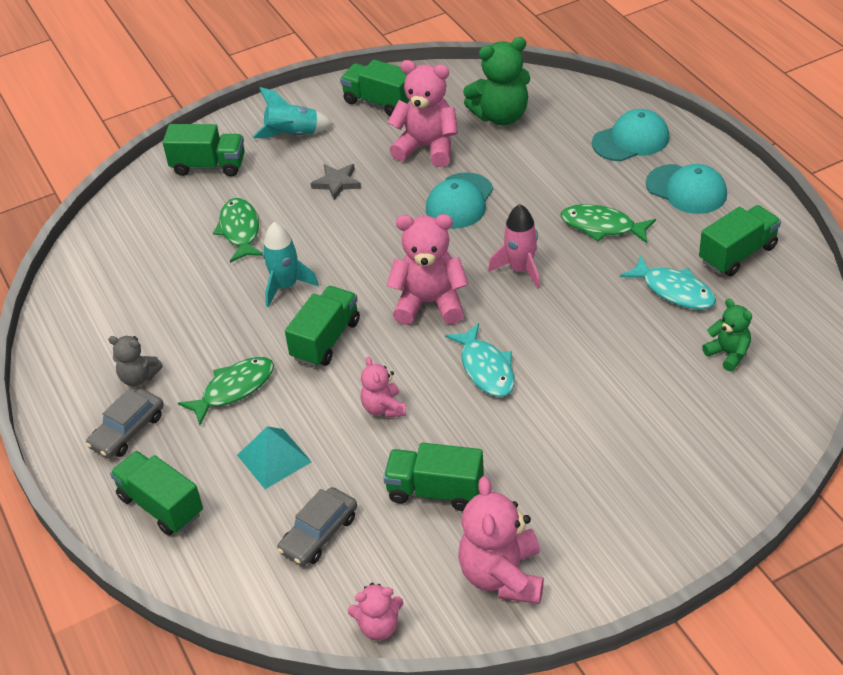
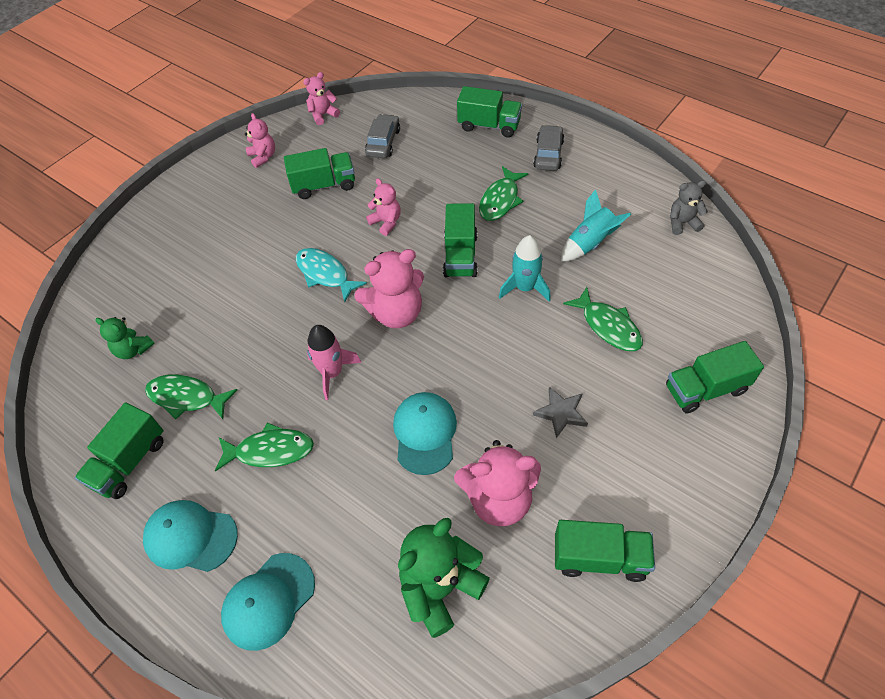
camera: 155 degrees right, 10 degrees up
grey teddy bear [108,336,163,386] -> grey teddy bear moved to [670,180,708,235]
turquoise pyramid [237,427,312,489] -> none
turquoise rocket [252,87,334,138] -> turquoise rocket moved to [561,189,631,262]
pink teddy bear [458,476,544,604] -> pink teddy bear [245,113,275,168], size x0.57
turquoise fish [620,255,716,309] -> green fish [145,374,237,420]

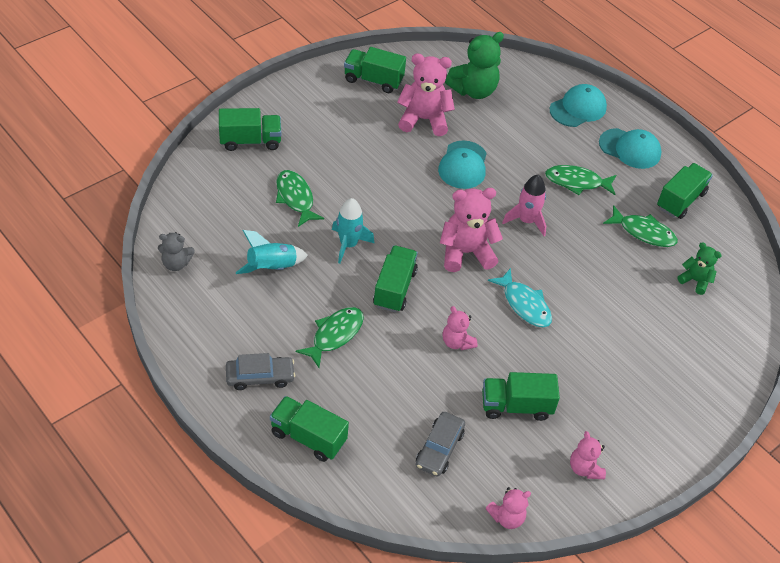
camera: 175 degrees left, 5 degrees down
grey car [533,125,564,171] -> grey car turned 120 degrees counterclockwise [226,353,295,390]
grey star [533,387,588,438] -> none

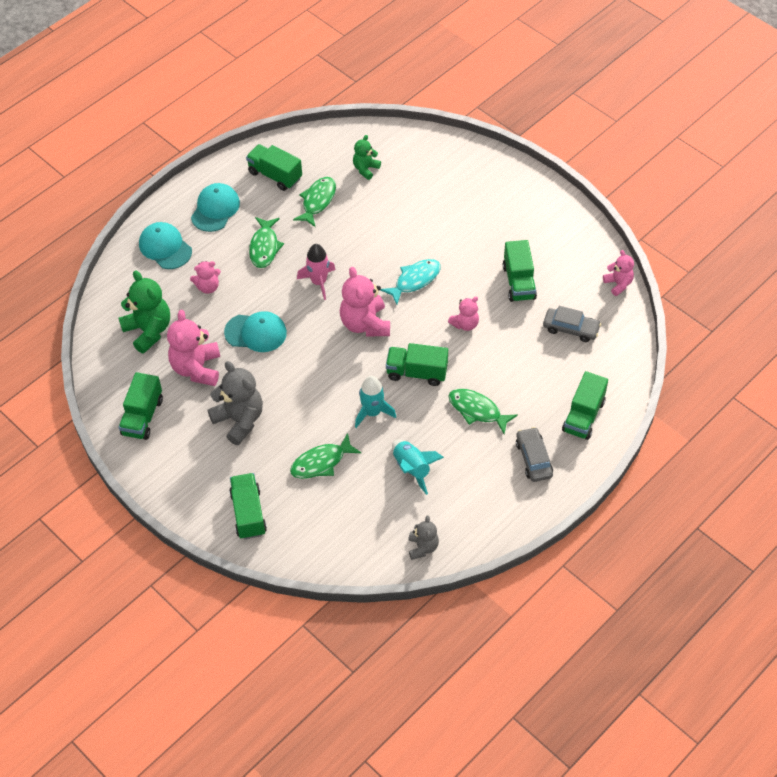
camera: 90 degrees left, 5 degrees up
pink teddy bear [570,431,606,479] -> pink teddy bear moved to [190,261,221,294]
none -> grey teddy bear [207,361,263,445]

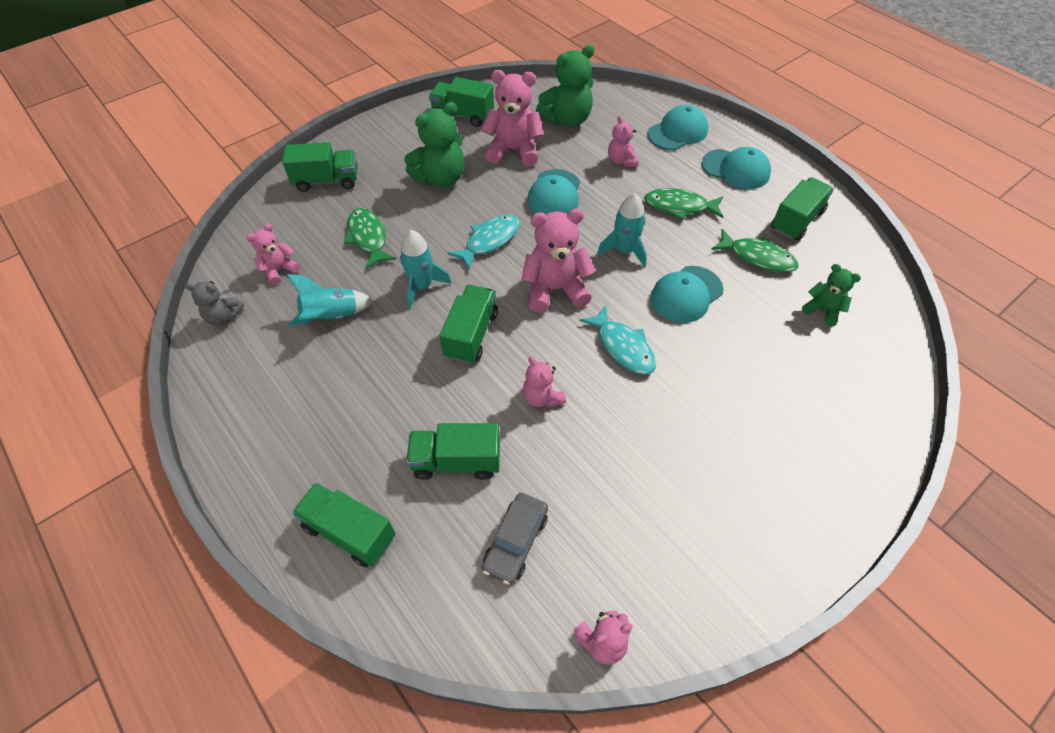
camera: 95 degrees right, 0 degrees up
grey teddy bear [207,361,263,445] -> green teddy bear [404,102,465,188]
pink rocket [297,244,336,300] -> turquoise rocket [597,193,647,267]
green fish [448,389,518,434] -> none
green truck [503,240,537,302] -> green truck moved to [406,423,500,480]
grey car [516,427,553,482] -> none
none -> pink teddy bear [247,223,300,285]
none -> turquoise fish [448,215,519,270]
none -> turquoise cap [651,266,723,323]

